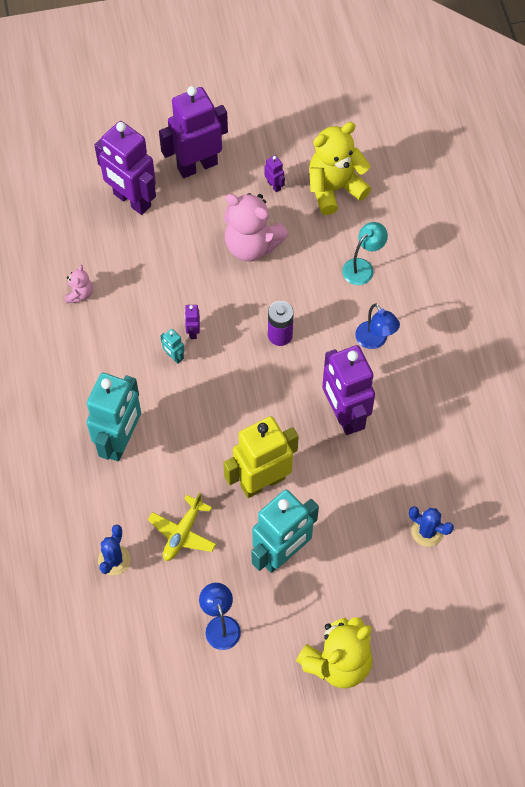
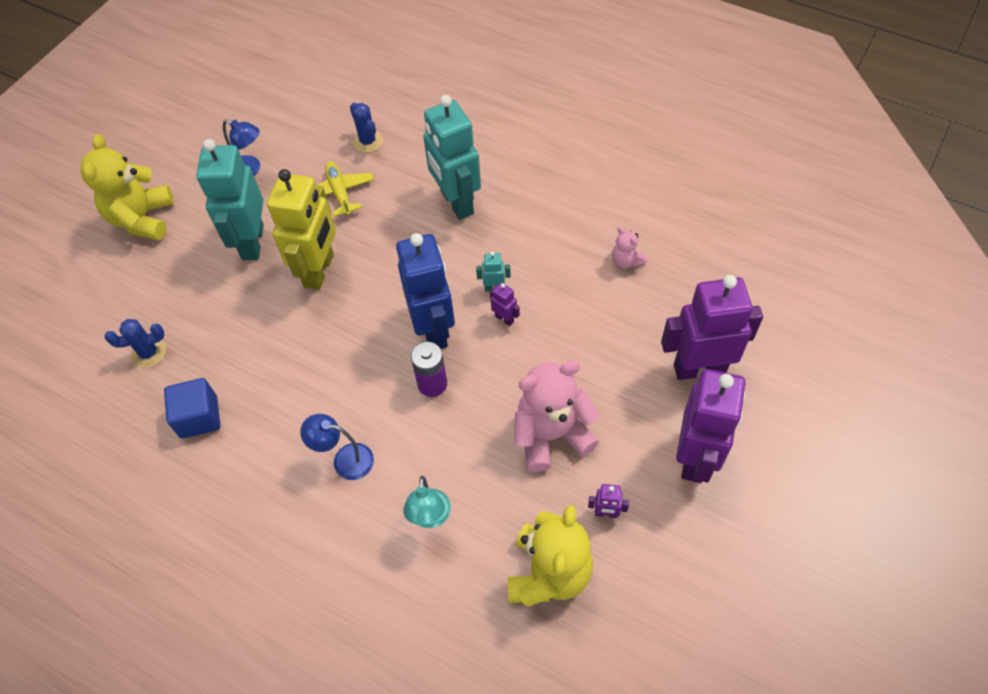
camera: 135 degrees right, 5 degrees down
purple robot [322,345,375,435] -> none
none -> blue cube [164,378,220,439]
none -> blue robot [396,233,455,349]

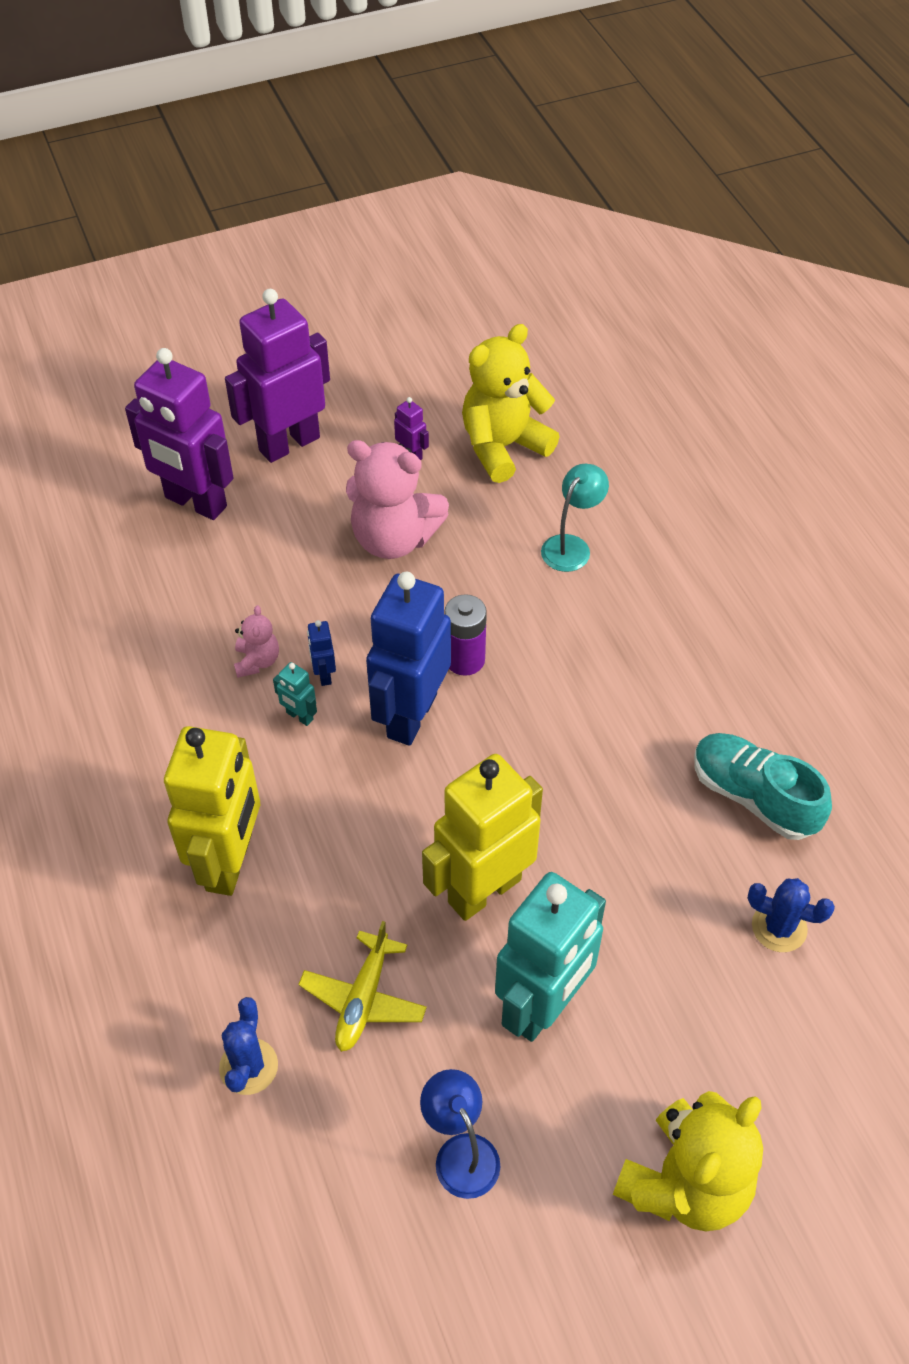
camera: 145 degrees left, 5 degrees down
blue cube [164,378,220,439] -> turquoise shoe [694,733,832,840]
blue lamp [300,414,374,480] -> none
turquoise robot [423,95,481,220] -> yellow robot [164,726,260,896]
purple robot [490,282,520,326] -> blue robot [307,620,336,686]
pink teddy bear [612,227,647,268] -> pink teddy bear moved to [234,605,279,678]

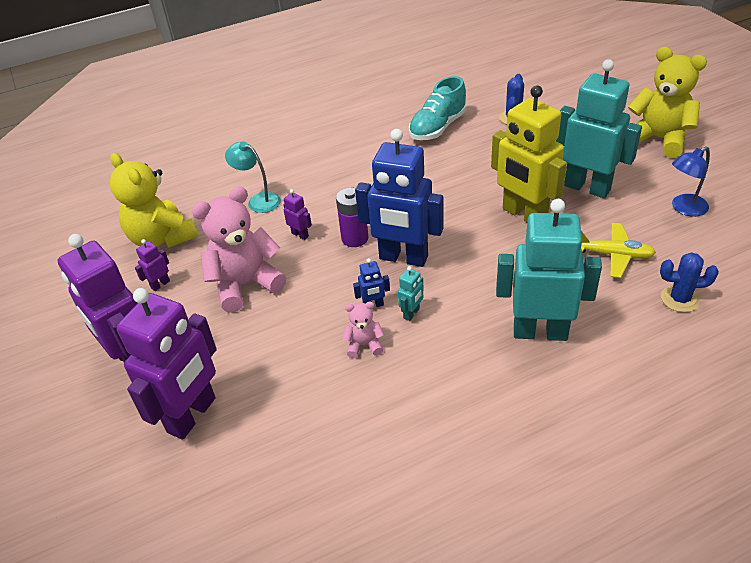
camera: 90 degrees left, 10 degrees down
yellow robot [164,726,260,896] -> turquoise robot [496,199,602,341]
pink teddy bear [346,440,449,559] -> pink teddy bear turned 135 degrees counterclockwise [192,187,286,313]
none -> purple robot [284,189,312,240]

